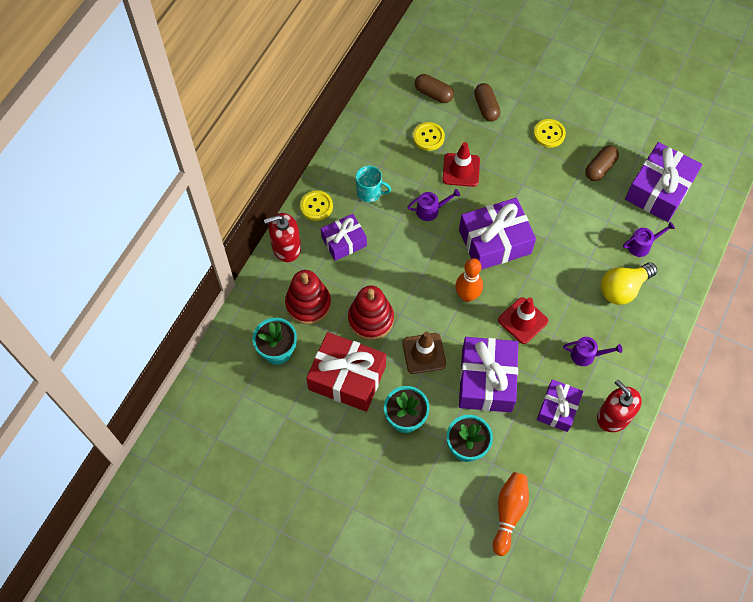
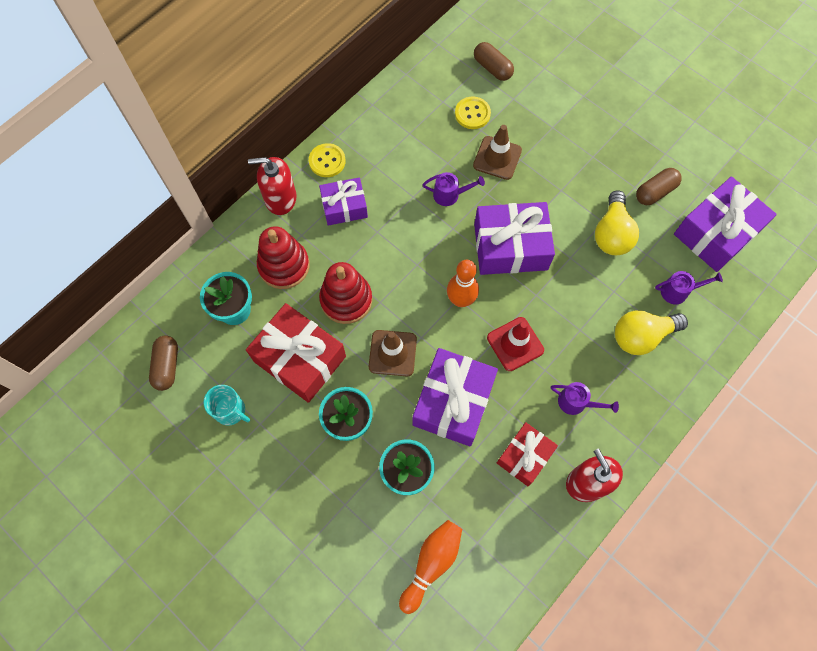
camera: 15 degrees right, 5 degrees up
turquoise mug [356,165,391,203] -> turquoise mug moved to [203,385,250,425]
red traffic cone [442,142,480,187] -> brown traffic cone [473,125,522,180]
brown capsule [474,83,501,122] -> brown capsule moved to [149,335,178,391]
yellow button [534,119,566,148] -> none
purple gift [537,379,583,432] -> red gift [497,422,558,486]
none -> yellow light bulb [595,191,639,255]

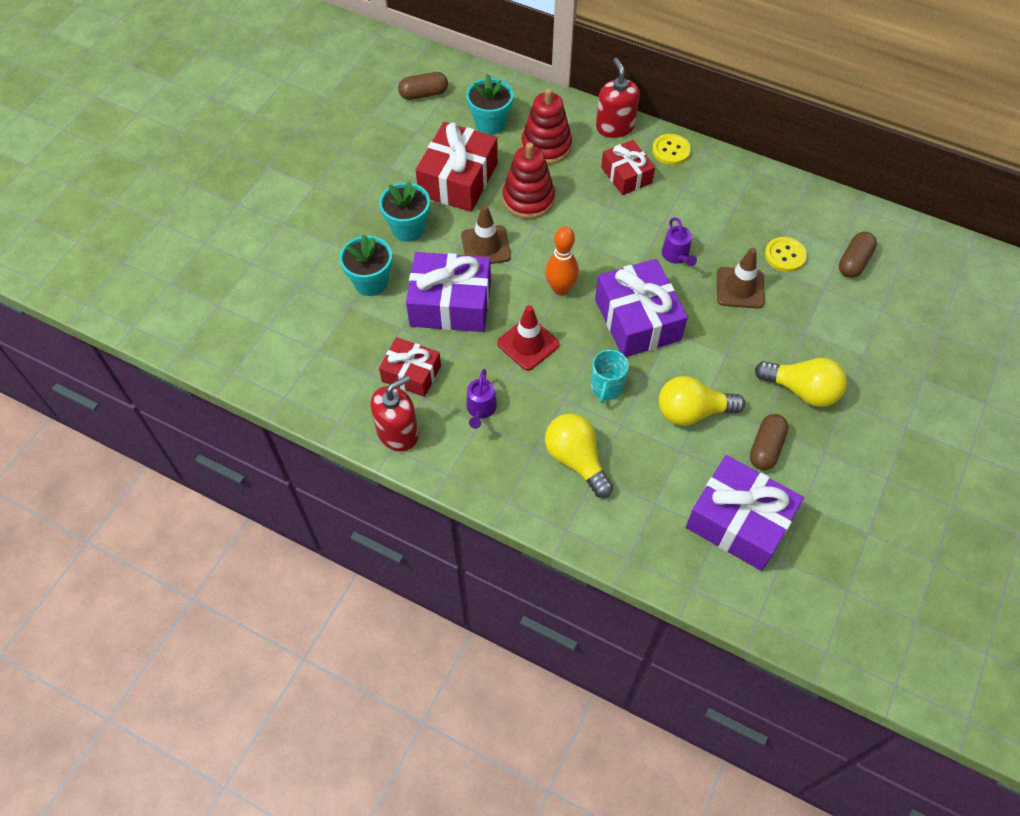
camera: 75 degrees right, 10 degrees down
turquoise mug [203,385,250,425] -> turquoise mug moved to [590,350,629,403]
purple gift [319,177,368,226] -> red gift [601,140,655,195]
orange bowling pin [399,520,462,614] -> none
brown capsule [636,168,682,205] -> brown capsule turned 75 degrees clockwise [750,414,789,470]
purple watering can [655,271,723,304] -> none
none -> yellow light bulb [755,358,847,407]

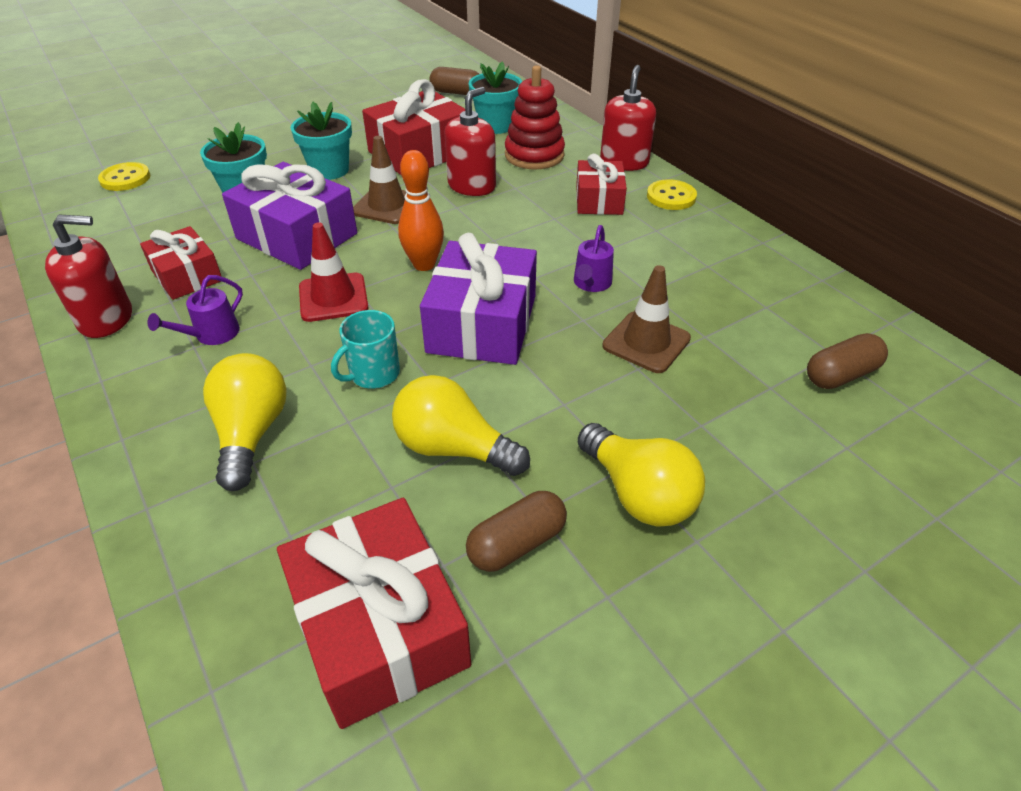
camera: 30 degrees right, 15 degrees down
red stacking toy [503,142,555,219] -> red soap dispenser [444,87,496,196]
purple gift [686,455,804,571] -> red gift [277,498,471,729]
yellow button [765,237,807,272] -> yellow button moved to [98,162,150,191]

